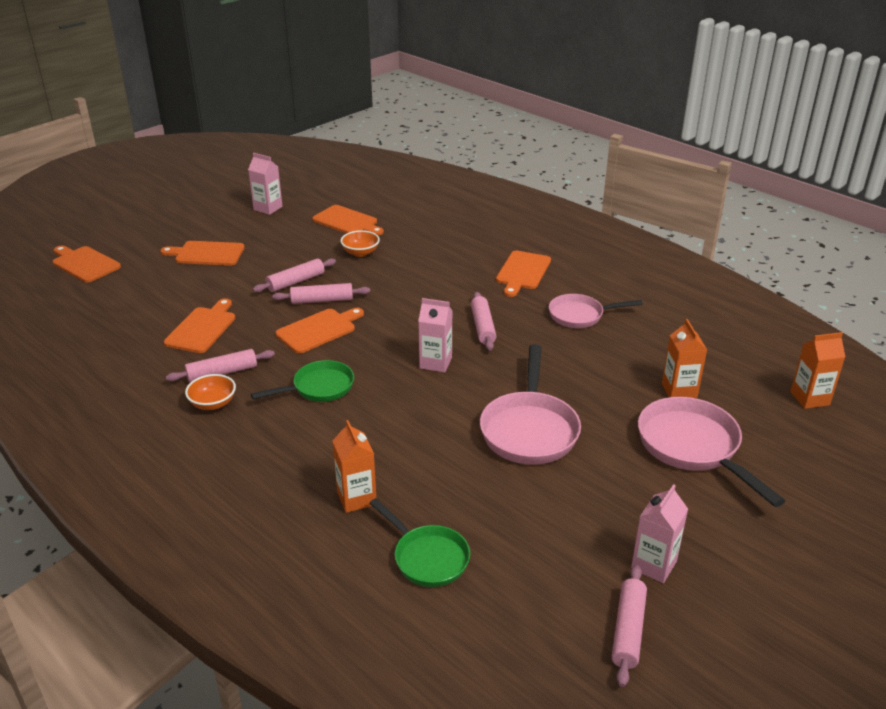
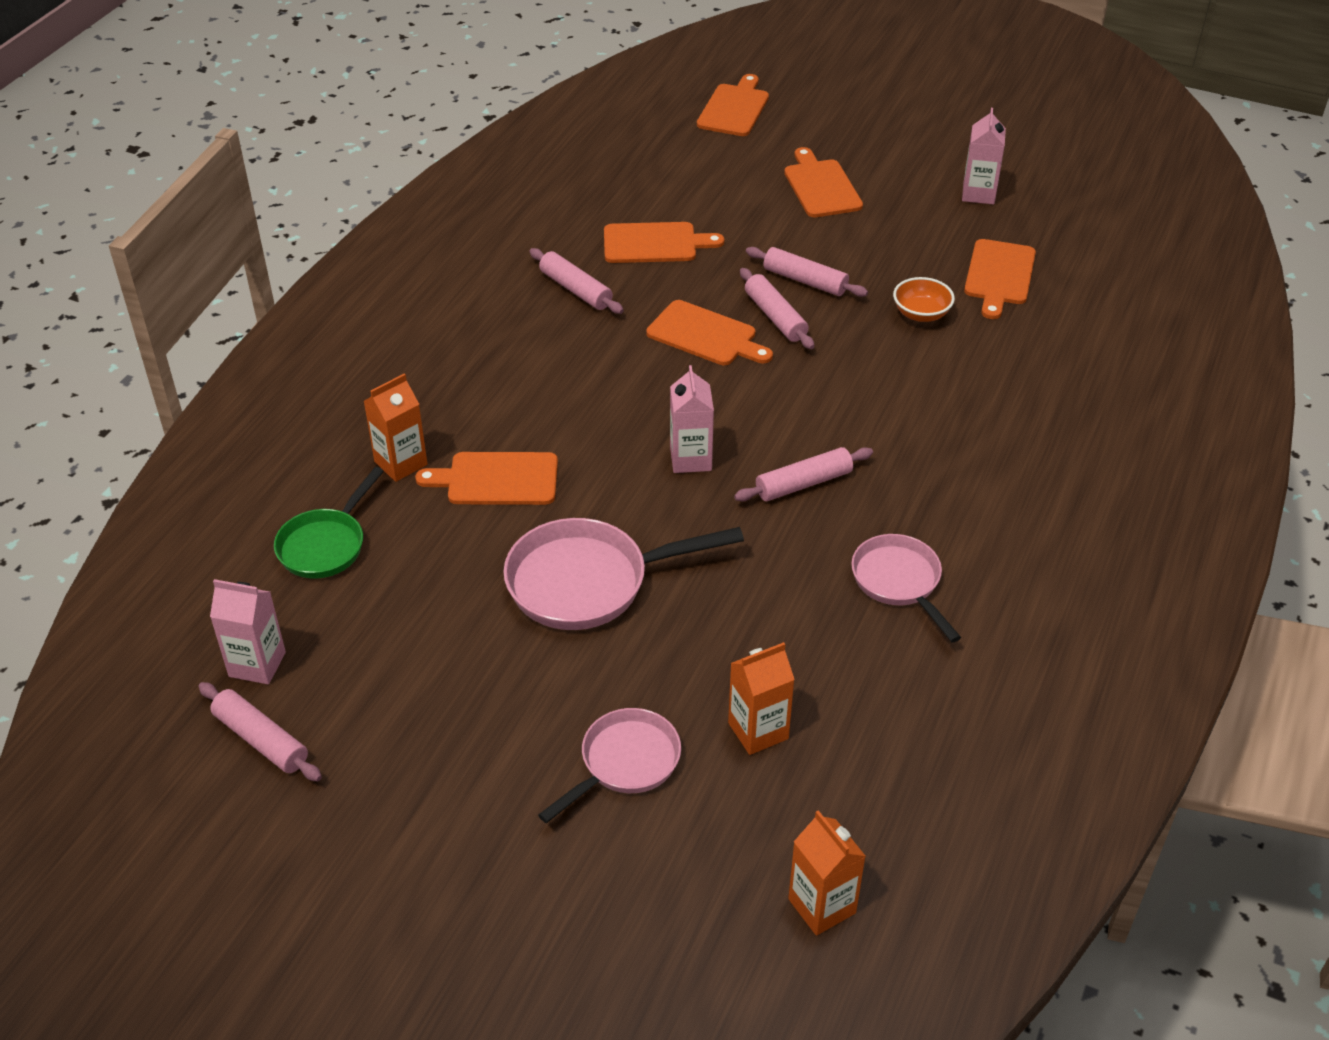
camera: 70 degrees right, 10 degrees up
orange bowl [185,374,236,410] -> none
green pan [251,360,354,402] -> none
orange cutting board [496,251,551,297] -> orange cutting board moved to [415,452,558,505]
pink rolling pin [611,565,647,687] -> pink rolling pin turned 45 degrees clockwise [198,682,322,781]
pink carton [631,484,688,583] -> pink carton moved to [210,579,286,684]
pink pan [638,397,785,507] -> pink pan [538,708,681,823], size x0.64

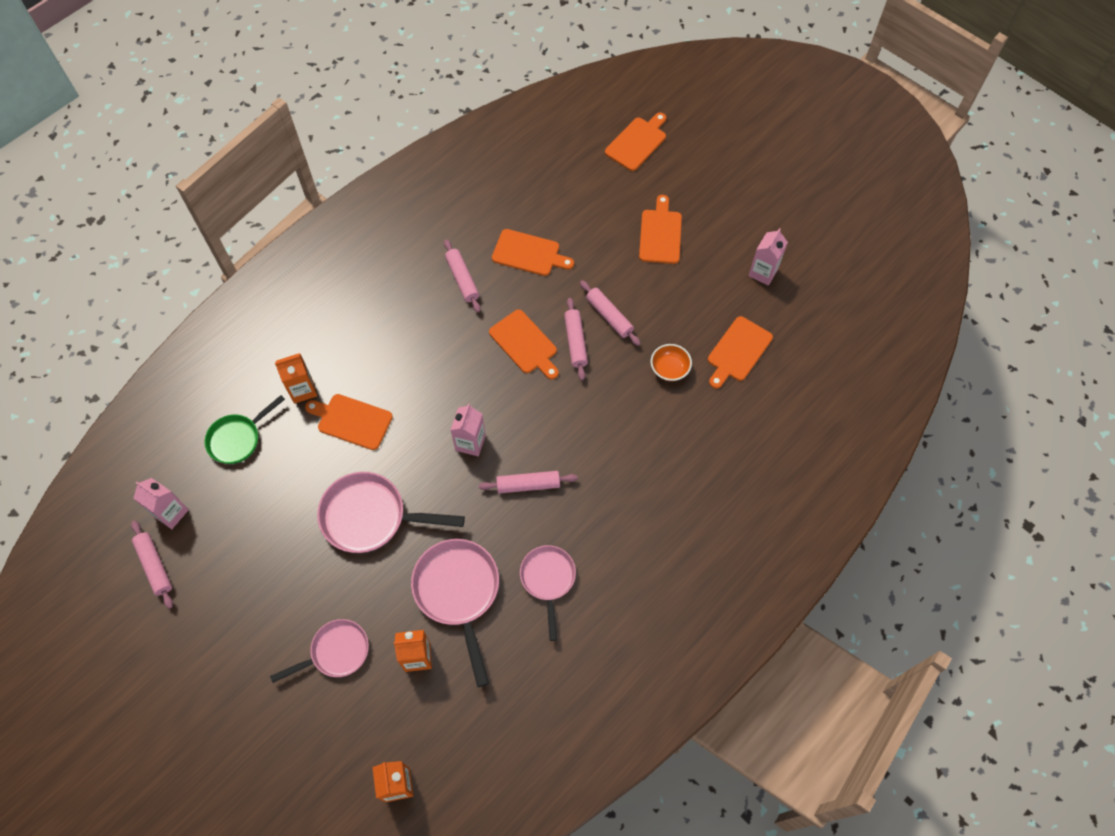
camera: 20 degrees right, 20 degrees up
none -> pink pan [411,539,499,687]

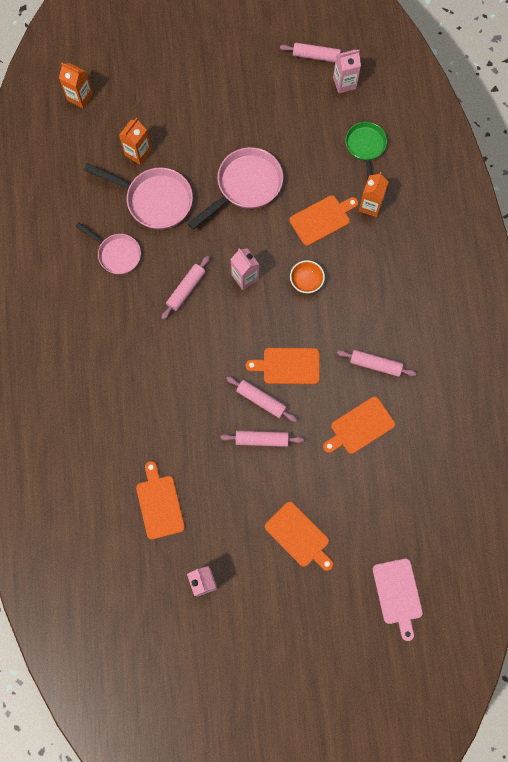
camera: 130 degrees right, 10 degrees up
pink pan [270,619,369,683] -> none
orange cutting board [605,113,666,171] -> pink cutting board [373,559,423,641]
orange bowl [651,344,692,381] -> orange bowl moved to [290,260,325,293]

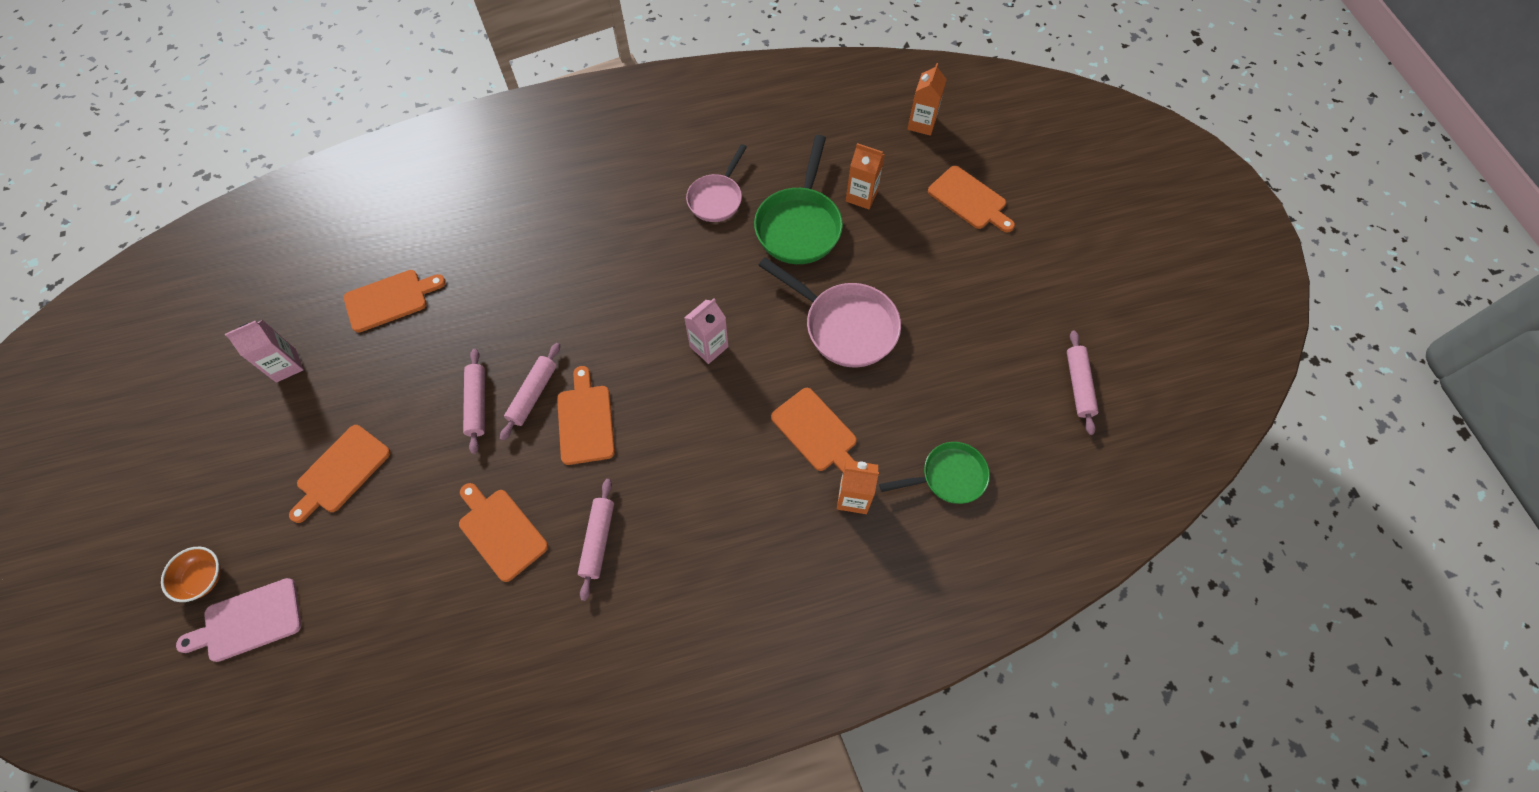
camera: 80 degrees right, 10 degrees down
pink pan [84,163,193,230] -> green pan [754,135,843,264]
pink rolling pin [161,256,210,320] -> none
orange bowl [290,260,325,293] -> orange bowl moved to [161,547,221,602]
pink carton [333,50,361,93] -> none
none -> orange cutting board [928,166,1015,233]

